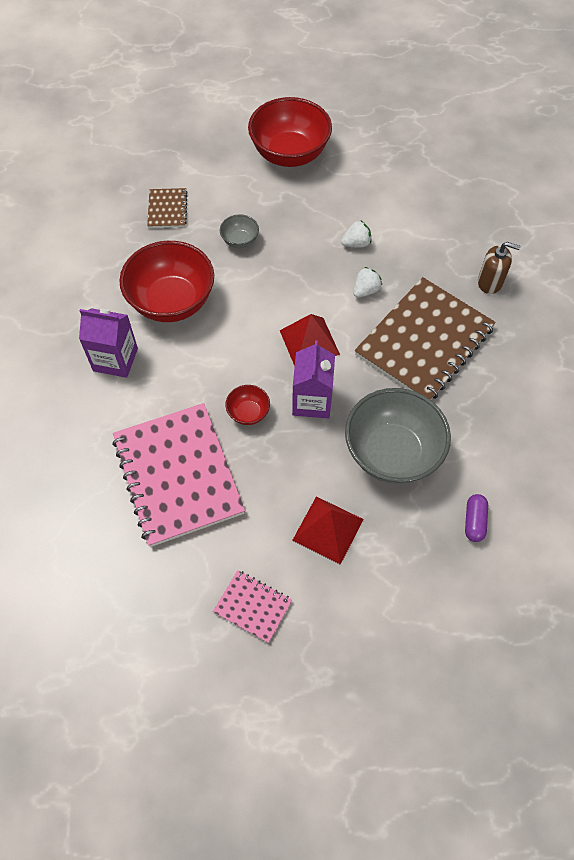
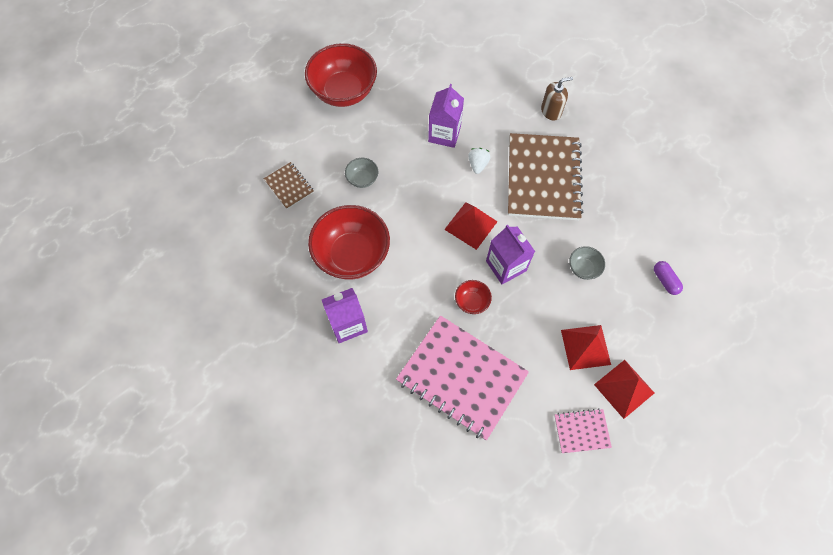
camera: 35 degrees left, 5 degrees up
white strawberry [341,221,371,247] -> purple carton [428,84,464,148]
grey bowl [345,388,451,484] -> grey bowl [569,246,605,280], size x0.45
none -> red pyramid [594,360,654,419]

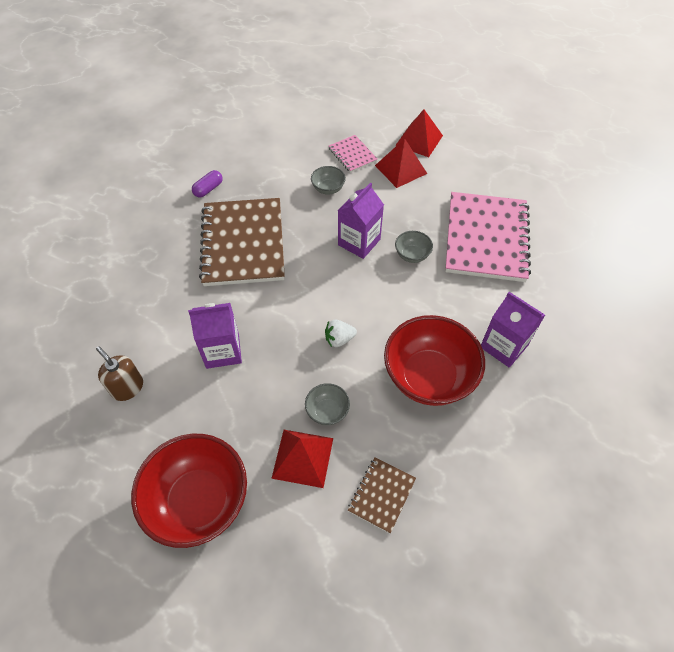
camera: 115 degrees left, 10 degrees down
red pyramid [444,202,498,250] -> red pyramid moved to [271,430,333,488]
red bowl [455,280,492,314] -> grey bowl [395,231,433,263]
white strawberry [468,148,491,174] -> white strawberry moved to [325,320,357,347]
brown notebook [508,133,583,220] -> brown notebook turned 75 degrees counterclockwise [199,198,285,286]
brown soap dispenser [541,77,573,120] -> brown soap dispenser moved to [96,346,143,401]
pink notebook [554,408,612,453] -> pink notebook moved to [329,135,377,173]
purple capsule [654,261,683,295] -> purple capsule moved to [192,170,223,197]

